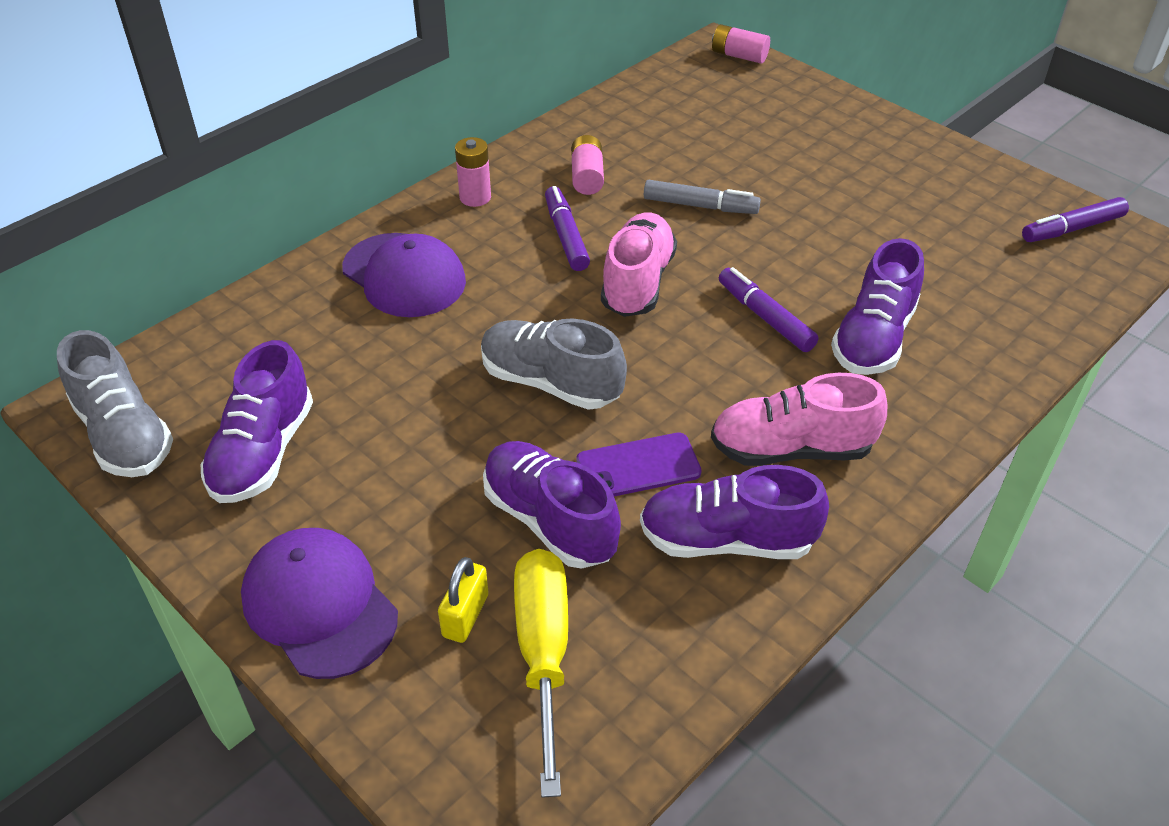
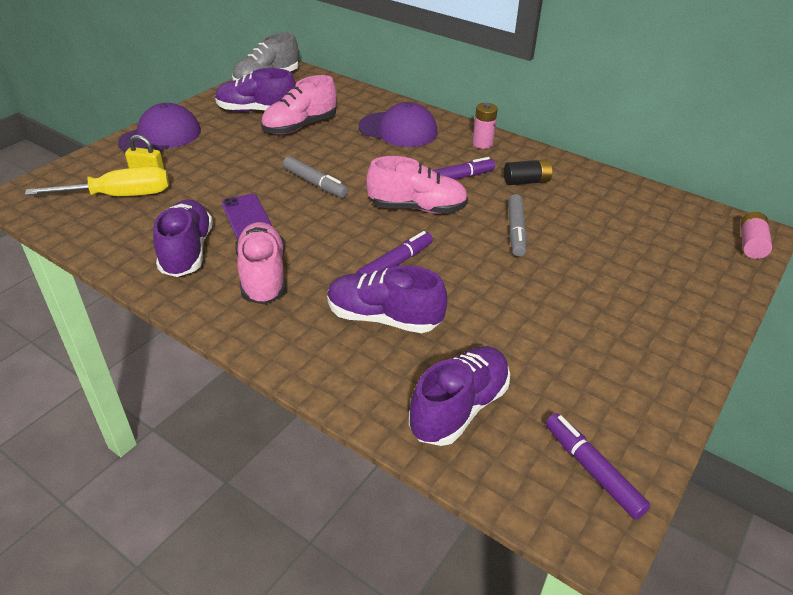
camera: 80 degrees right, 5 degrees down
purple cap [342,233,466,317] -> purple cap turned 105 degrees counterclockwise [359,102,438,147]
grey shoe [481,319,627,410] -> grey marker [283,156,348,198]
purple shoe [483,441,621,569] -> purple shoe moved to [409,346,510,446]
pink battery [571,135,604,195] -> black battery [504,159,552,185]
none -> pink shoe [261,75,337,135]

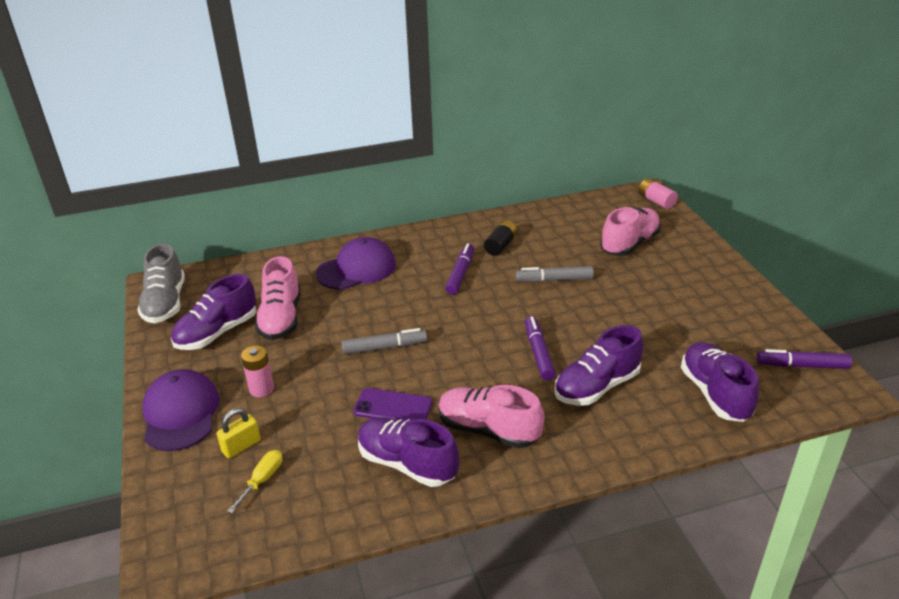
camera: 50 degrees left, 5 degrees down
yellow screwdriver [25,166,169,196] -> yellow screwdriver [227,450,282,513], size x0.52
pink shoe [366,156,468,214] -> pink shoe moved to [600,207,661,256]
pink battery [472,103,498,149] -> pink battery moved to [241,346,274,397]
grey marker [508,194,527,257] -> grey marker turned 135 degrees clockwise [516,266,594,282]

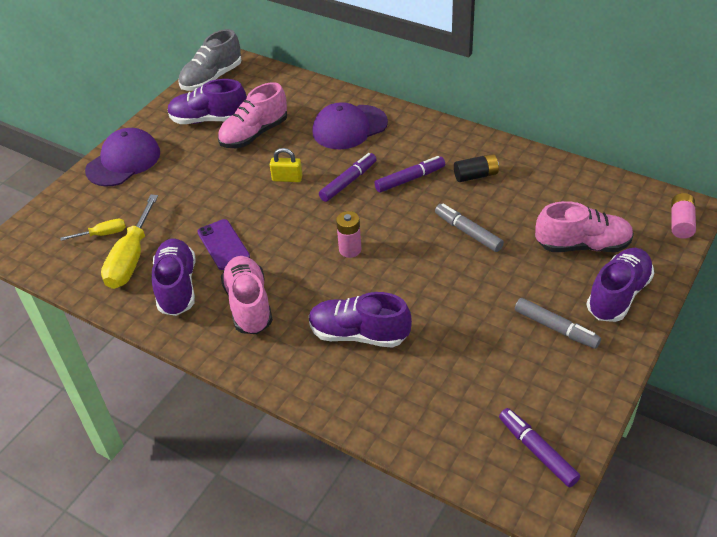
camera: 50 degrees right, 10 degrees up
yellow padlock [216,408,261,458] -> yellow padlock moved to [270,148,303,182]
pink battery [241,346,274,397] -> pink battery moved to [336,211,361,258]
purple cap [316,237,396,290] -> purple cap turned 135 degrees clockwise [312,102,388,149]
grey marker [342,328,427,354] -> grey marker moved to [515,298,601,349]
purple marker [525,316,556,380] -> purple marker moved to [319,153,377,202]
purple shoe [681,342,759,422] -> purple shoe moved to [586,248,654,322]
none -> yellow screwdriver [101,195,158,289]

